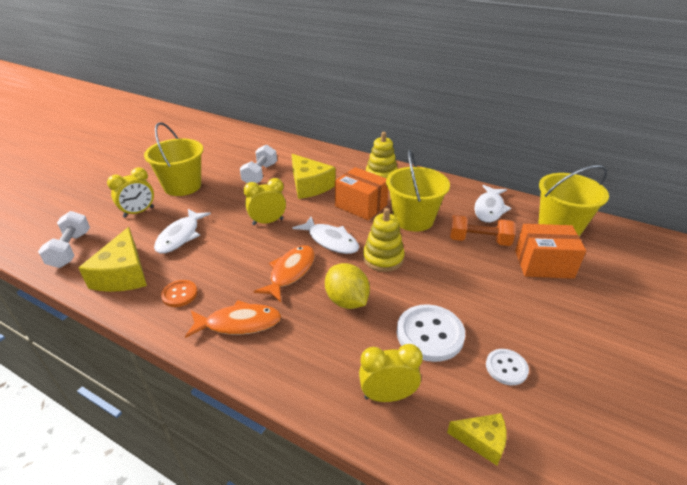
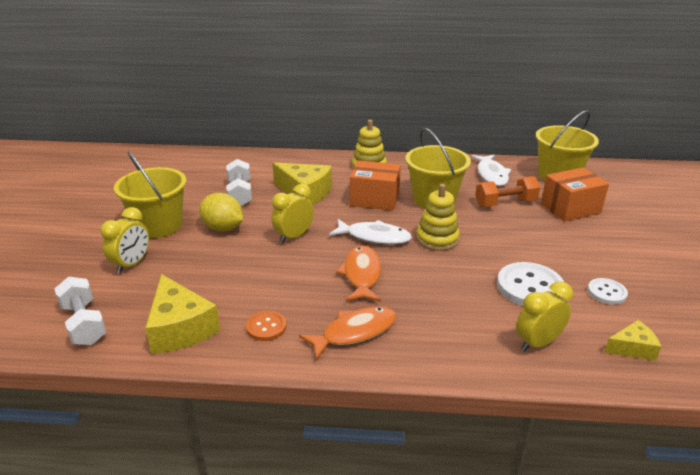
camera: 25 degrees left, 5 degrees down
white fish [154,209,211,254] -> none
yellow lemon [325,263,370,309] -> yellow lemon moved to [199,193,243,231]

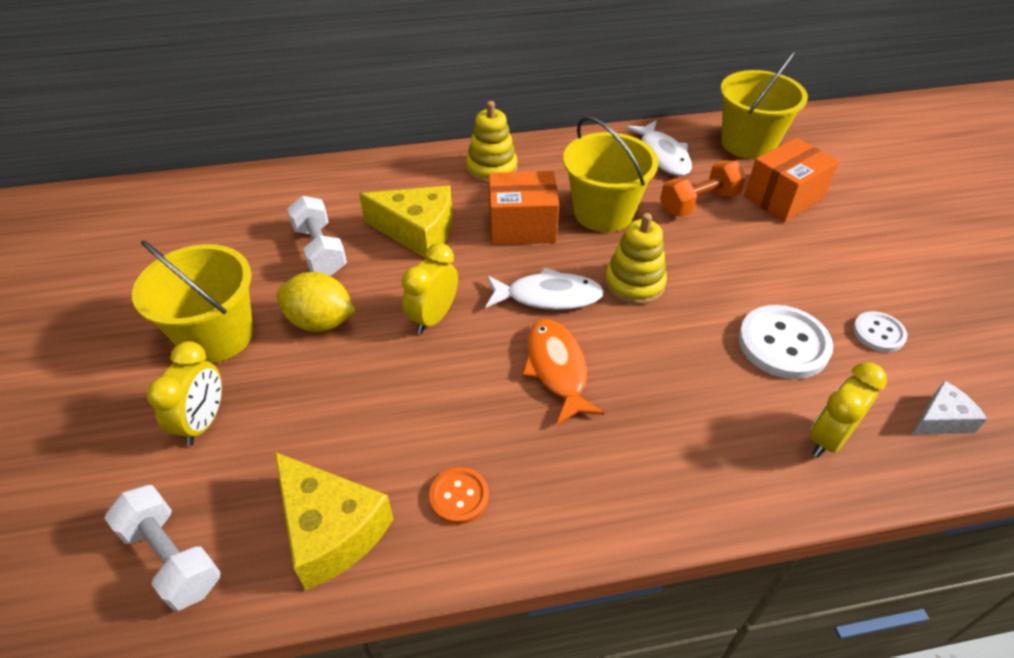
camera: 15 degrees left, 15 degrees up
orange fish [299,306,396,360] -> none
yellow cheese [604,320,661,361] -> white cheese [911,380,987,435]

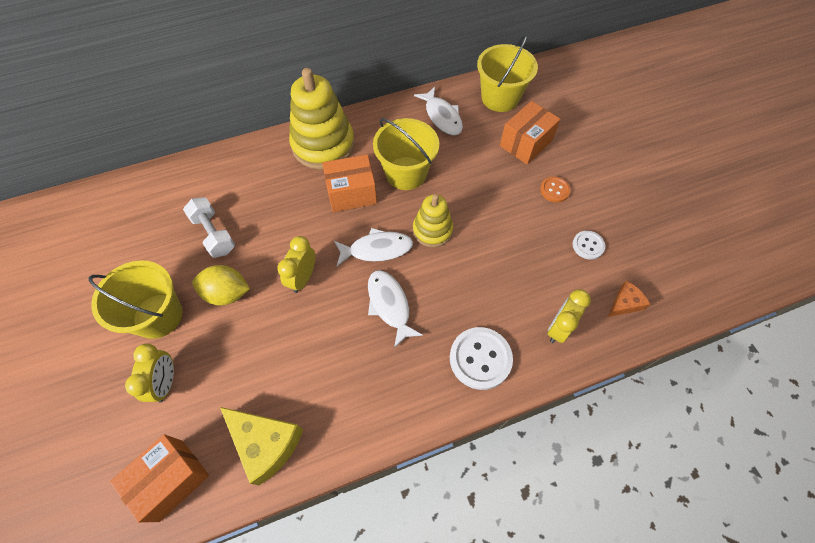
camera: 10 degrees left, 15 degrees up
white dumbbell [104,485,221,611] -> orange box [110,434,209,523]
yellow cheese [359,185,453,259] -> none
orange button [429,467,489,524] -> orange button moved to [540,176,571,202]
yellow stacking toy [466,101,518,184] -> yellow stacking toy [289,68,355,170], size x1.73
orange fish [523,319,604,425] -> white fish [368,270,423,348]
orange dumbbell [660,160,746,217] -> none
white button [738,305,833,379] -> white button moved to [450,327,513,390]
white cheese [911,380,987,435] -> orange cheese [608,281,650,317]

